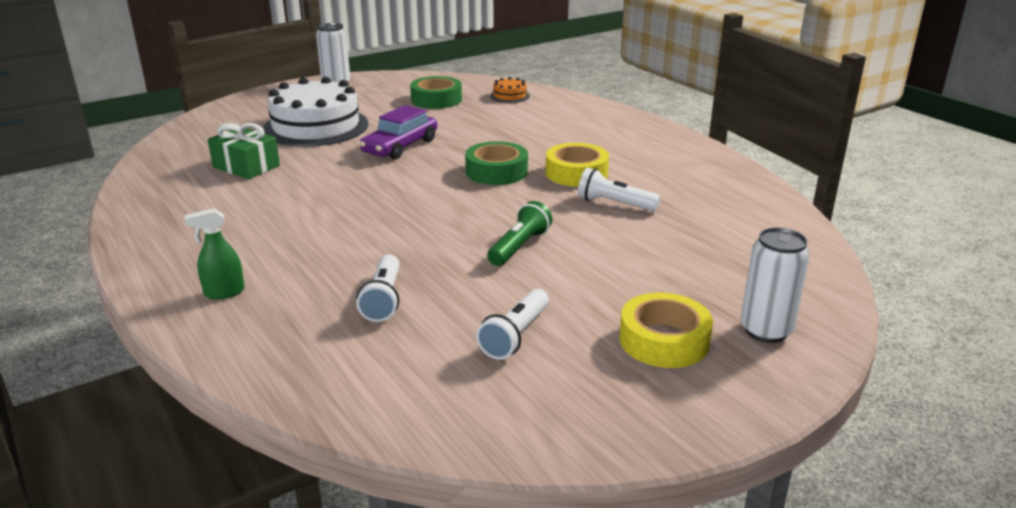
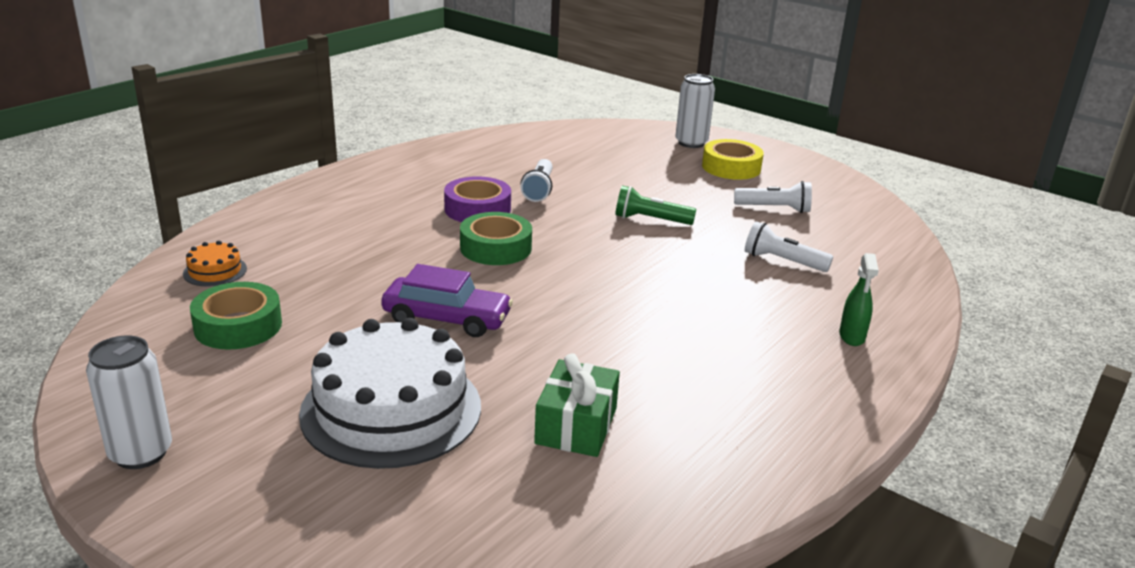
camera: 110 degrees left, 0 degrees up
green spray bottle [184,208,245,299] -> green spray bottle turned 45 degrees clockwise [839,253,879,346]
white flashlight [356,254,399,322] -> white flashlight turned 135 degrees counterclockwise [745,221,833,272]
yellow tape [546,143,609,187] -> purple tape [444,176,511,222]

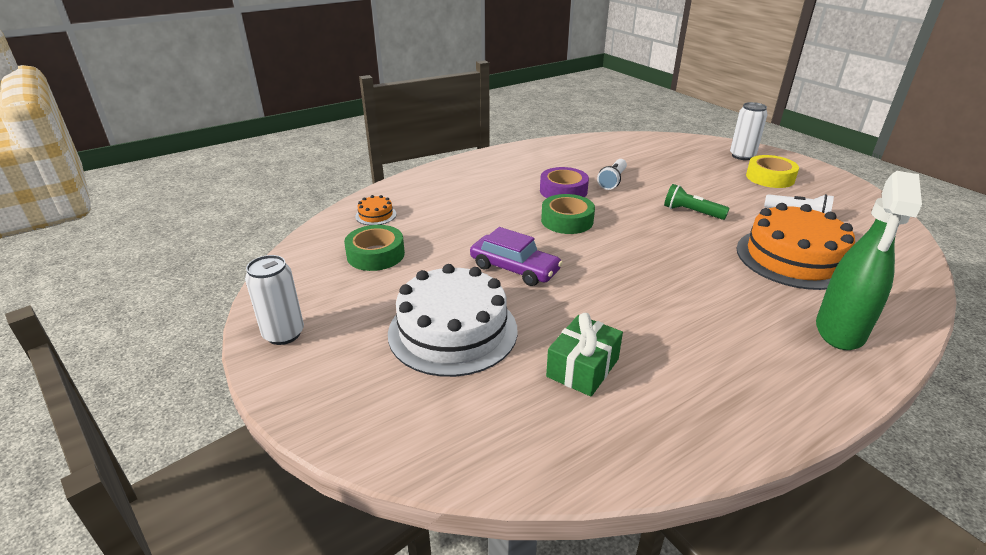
camera: 20 degrees right, 5 degrees up
white flashlight [745,221,833,272] -> orange cake [737,203,855,290]
green spray bottle [839,253,879,346] -> green spray bottle [816,171,922,350], size x2.17

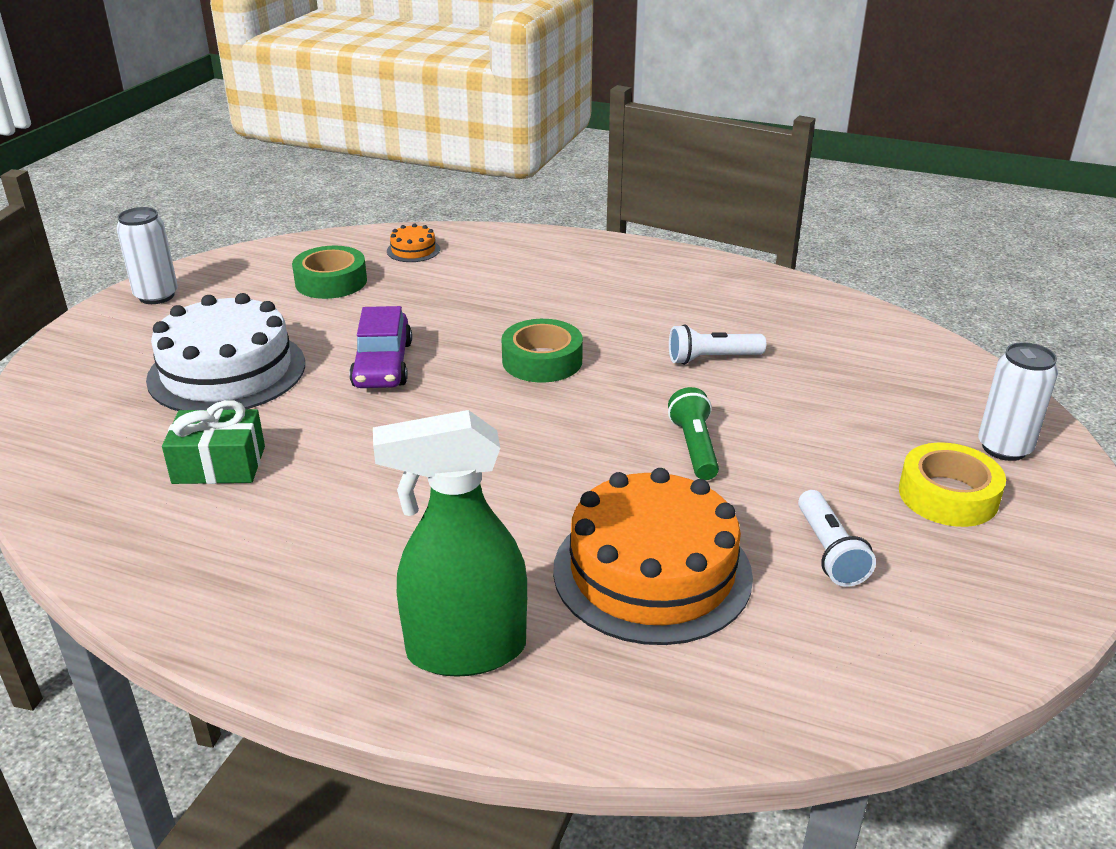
camera: 55 degrees right, 0 degrees up
purple tape [540,167,589,198] -> none

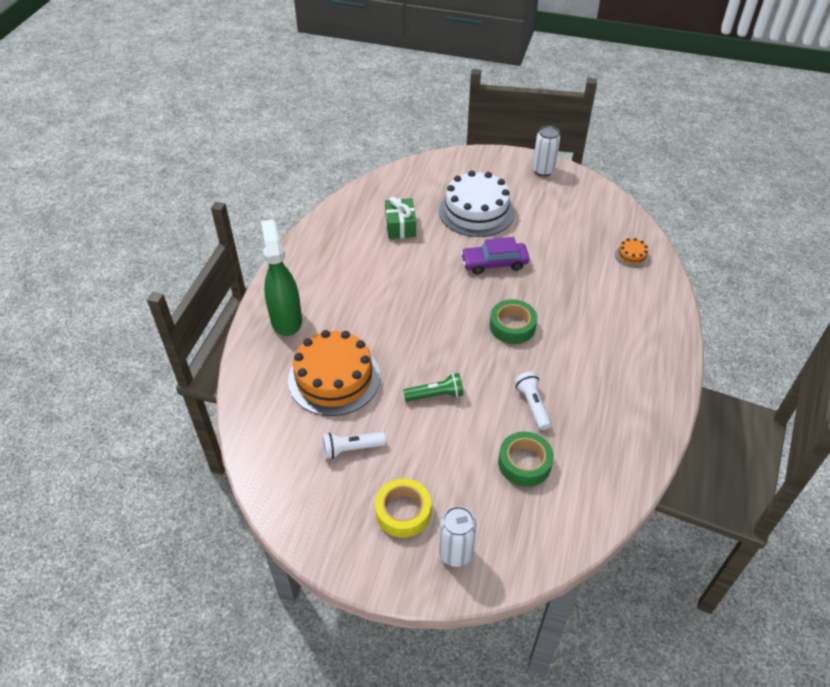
camera: 85 degrees right, 15 degrees up
green tape [292,246,367,299] -> green tape moved to [498,432,554,487]

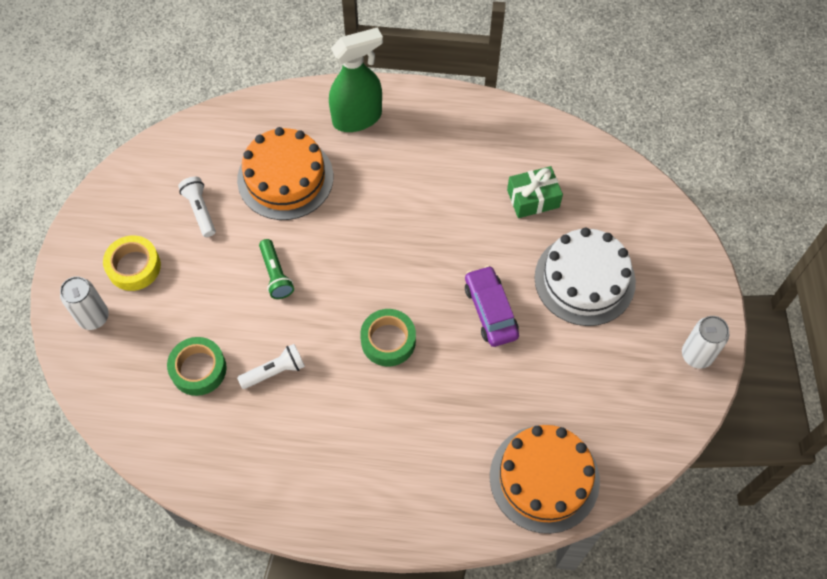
camera: 80 degrees right, 15 degrees up
orange cake [615,238,649,268] -> orange cake [490,425,600,534], size x2.39

